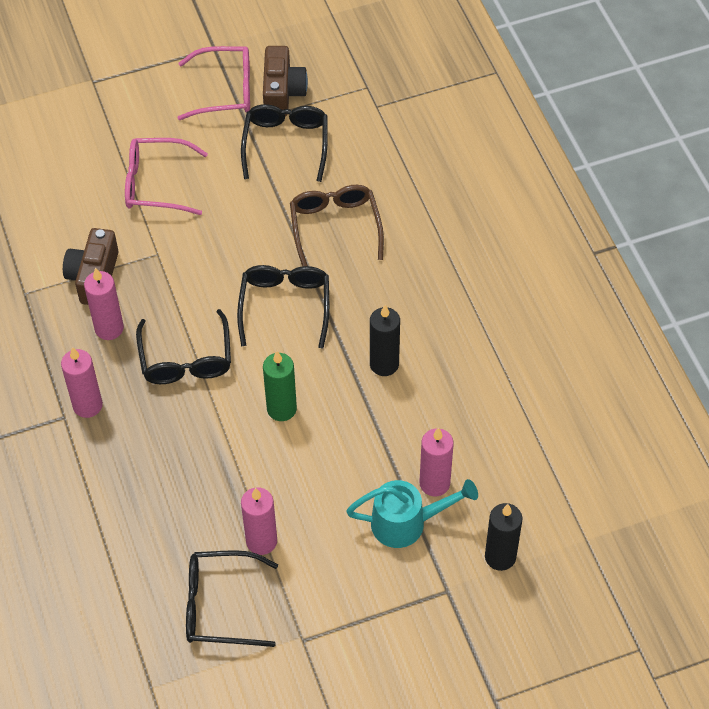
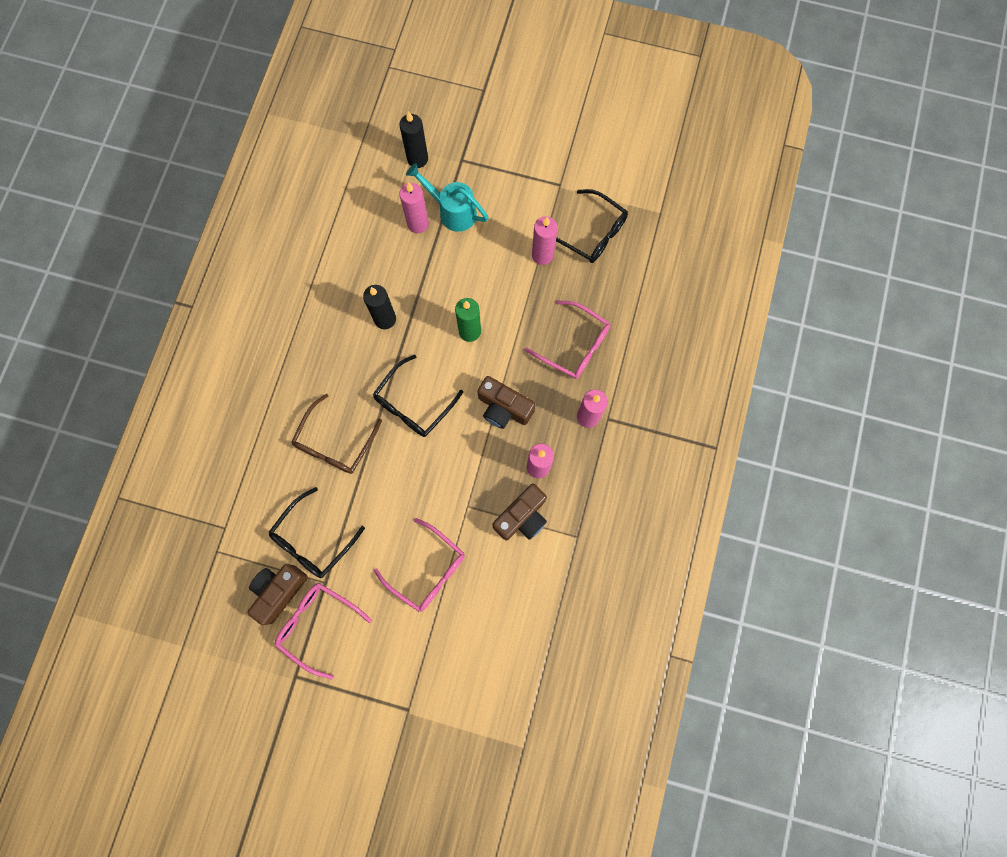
camera: 145 degrees left, 20 degrees up
black glasses [136,309,231,384] -> brown camera [477,376,536,429]
none -> pink glasses [525,300,610,379]

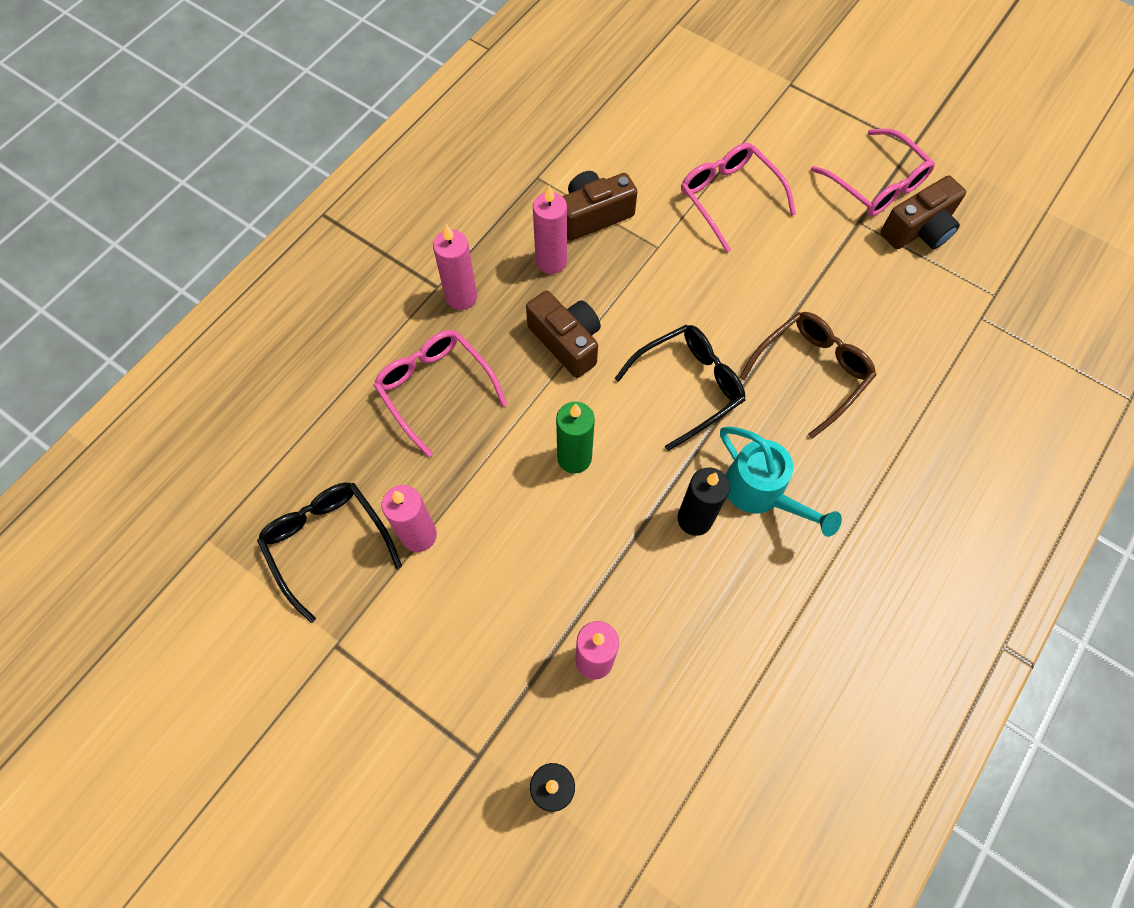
camera: 160 degrees left, 10 degrees down
black glasses [269,487,365,578] -> none
turquoise watering can [406,163,489,232] -> turquoise watering can moved to [720,427,842,537]

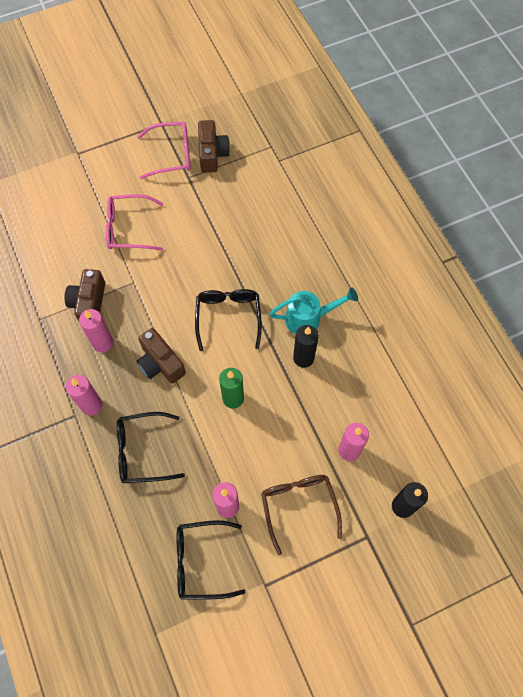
camera: 60 degrees left, 0 degrees up
pink glasses [373,330,507,457] -> black glasses [117,412,185,483]
brown camera [526,291,601,378] -> brown camera turned 120 degrees counterclockwise [137,328,186,384]
brown glasses [739,312,876,439] -> brown glasses moved to [261,475,342,555]

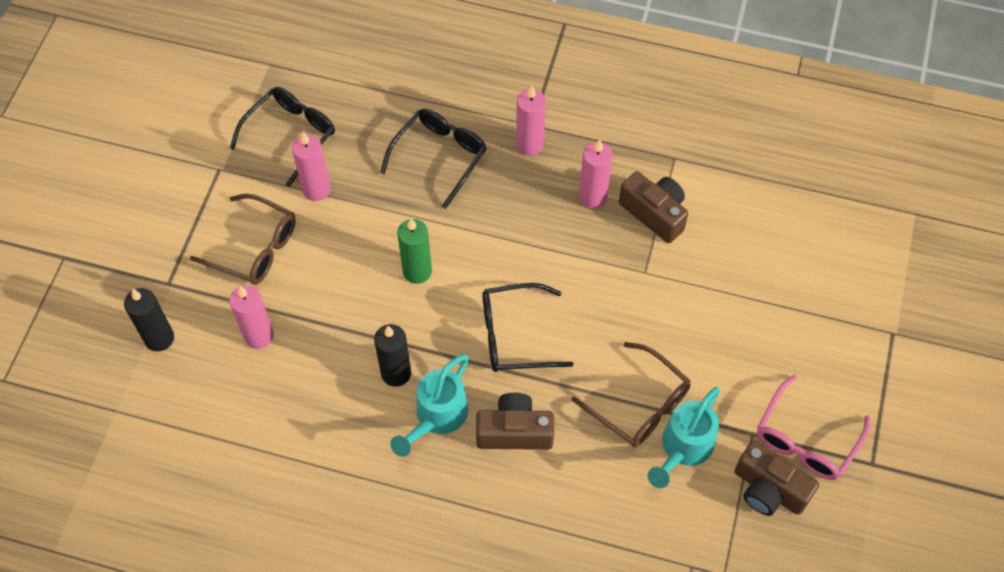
camera: 130 degrees right, 5 degrees down
pink glasses [106,194,164,251] -> none
brown camera [137,328,186,384] -> brown camera moved to [476,393,554,450]
black glasses [195,289,262,351] -> black glasses turned 135 degrees clockwise [482,283,574,372]
none -> brown glasses [571,342,691,447]
none -> turquoise watering can [648,387,720,488]

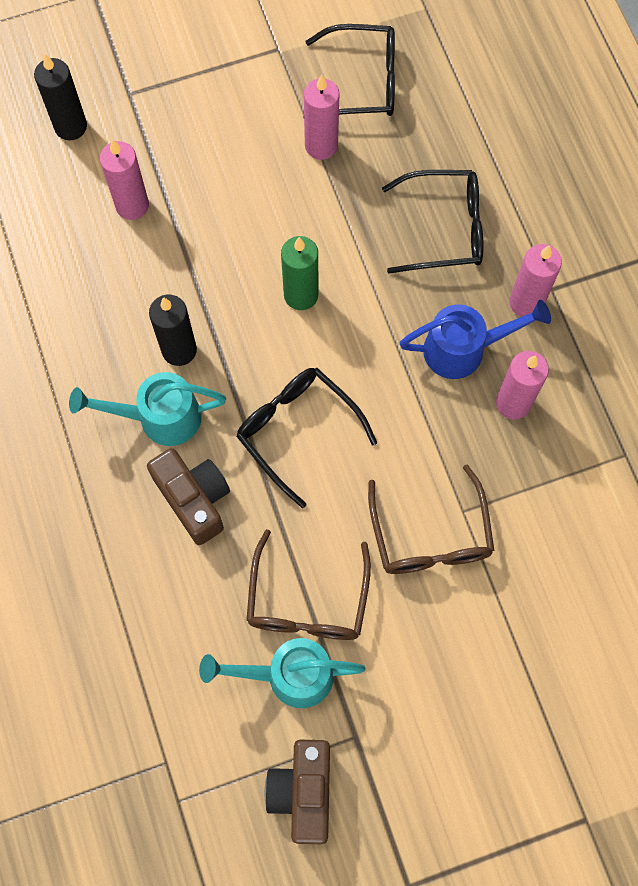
camera: 55 degrees right, 10 degrees up
brown glasses [190,194,296,285] -> brown glasses moved to [368,465,495,574]
brown camera [619,171,688,243] -> none
pink glasses [757,375,870,480] -> none
none -> blue watering can [400,300,551,379]

